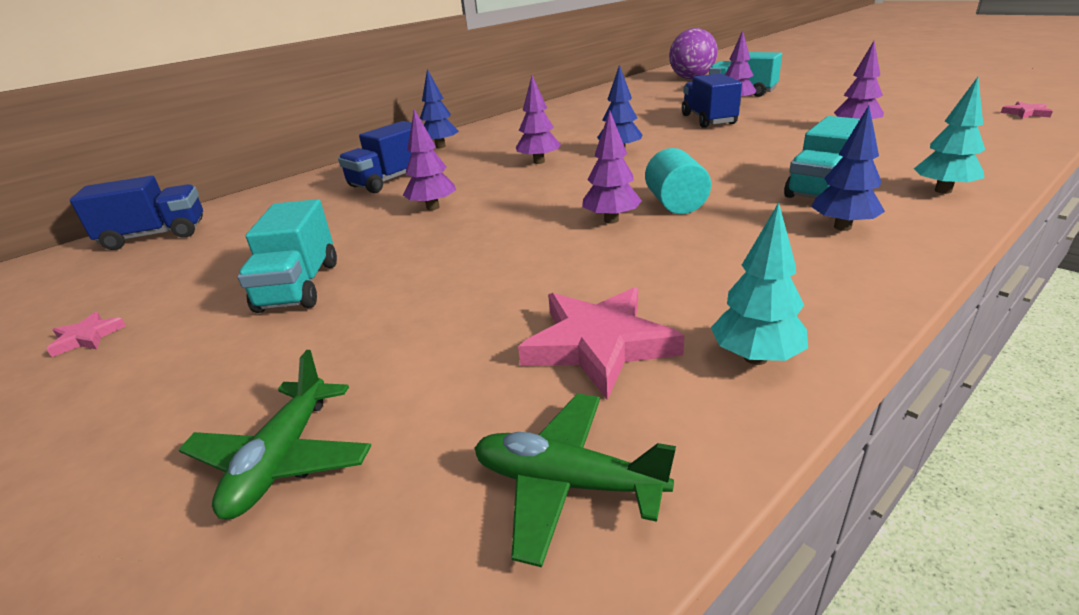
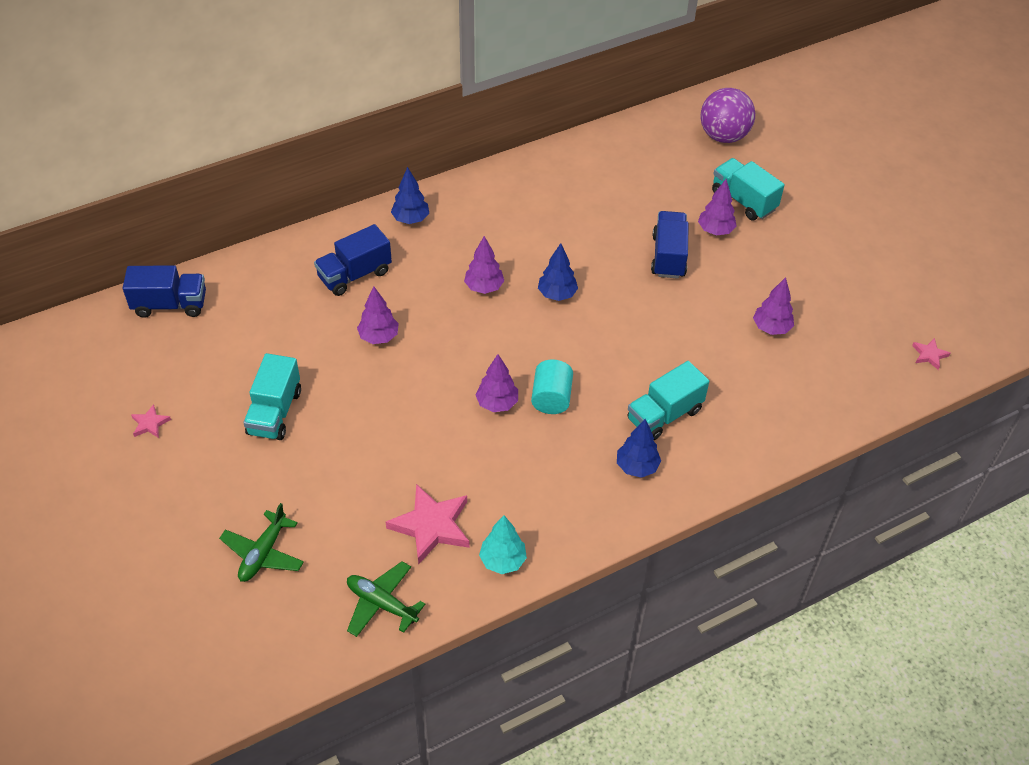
camera: 10 degrees right, 20 degrees up
turquoise tree [914,77,985,194] -> none

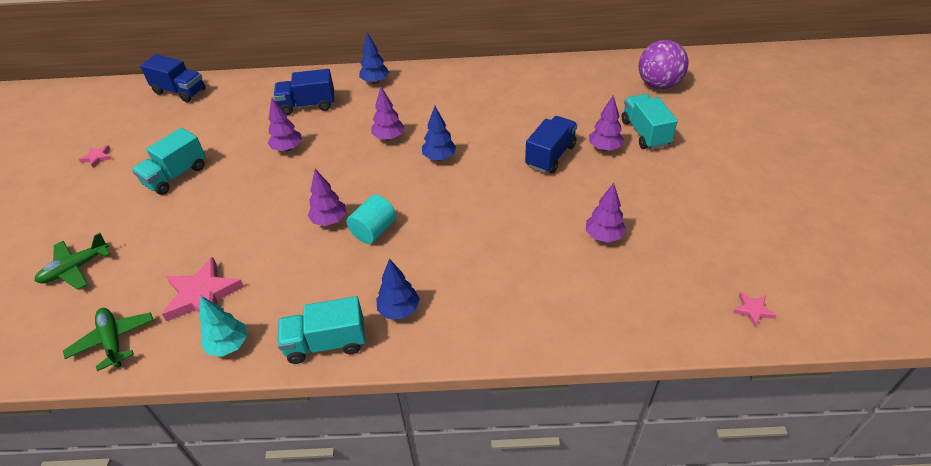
camera: 30 degrees right, 5 degrees down
turquoise truck [627,361,709,441] -> turquoise truck moved to [278,296,366,364]

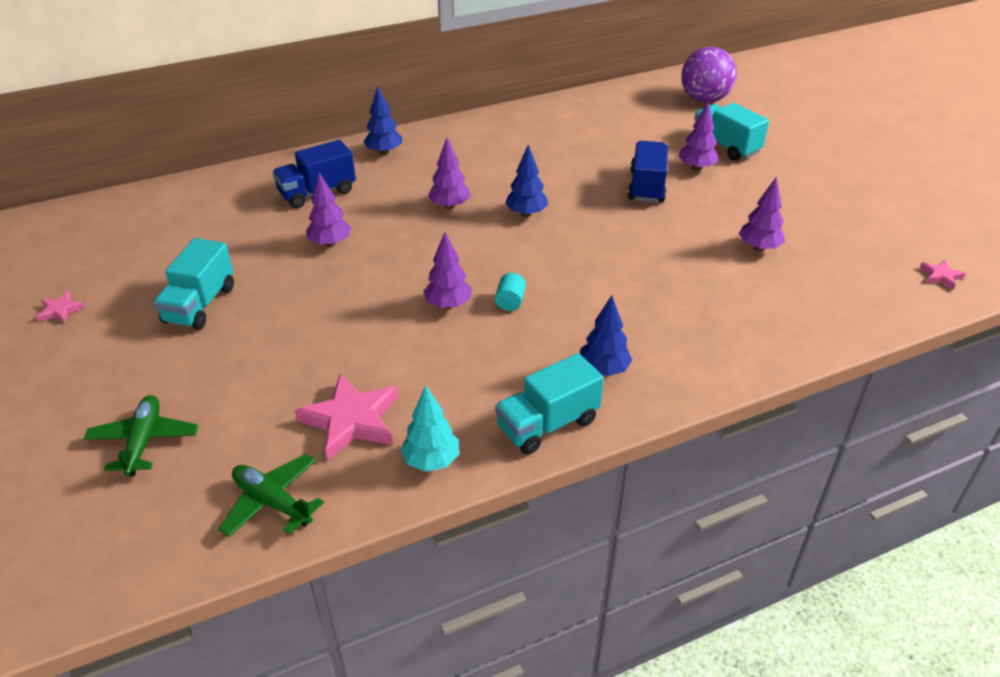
camera: 25 degrees left, 5 degrees down
green plane [35,233,110,290] -> green plane turned 150 degrees clockwise [84,395,199,476]
blue truck [140,54,206,103] -> none
turquoise cylinder [347,195,396,244] -> turquoise cylinder [495,273,526,311], size x0.62

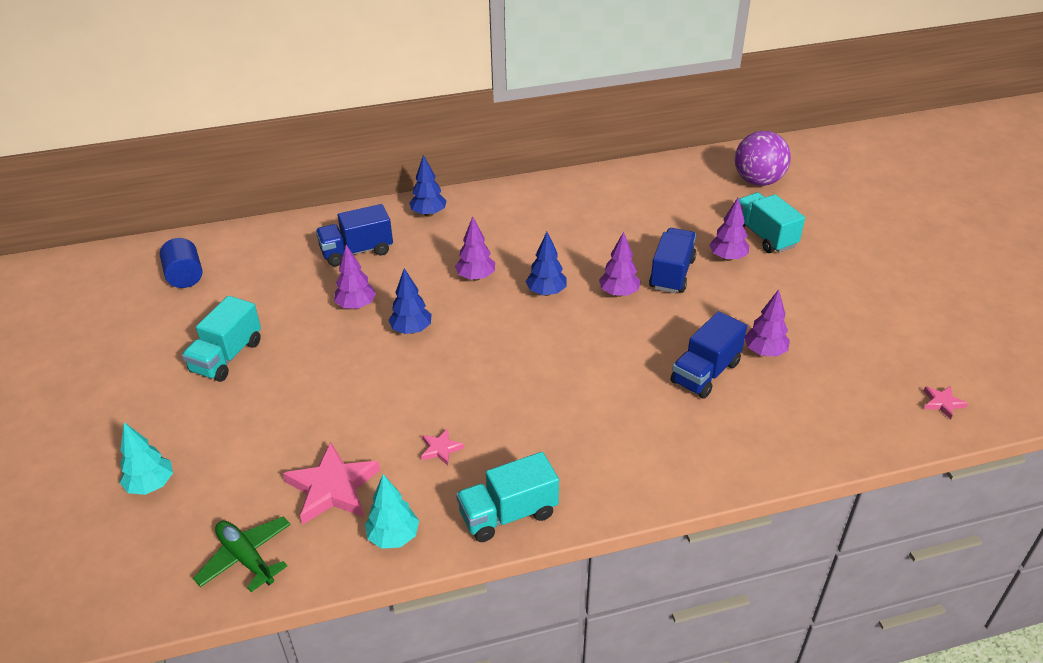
camera: 10 degrees right, 0 degrees up
pink star [37,291,85,324] -> pink star moved to [421,429,464,466]
green plane [84,395,199,476] -> turquoise tree [120,422,173,495]
purple tree [423,232,472,309] -> purple tree moved to [599,232,641,297]
turquoise cylinder [495,273,526,311] -> none
blue tree [580,295,632,376] -> blue tree moved to [388,268,432,334]
none -> blue cylinder [160,238,202,288]
none -> blue truck [671,311,747,399]

